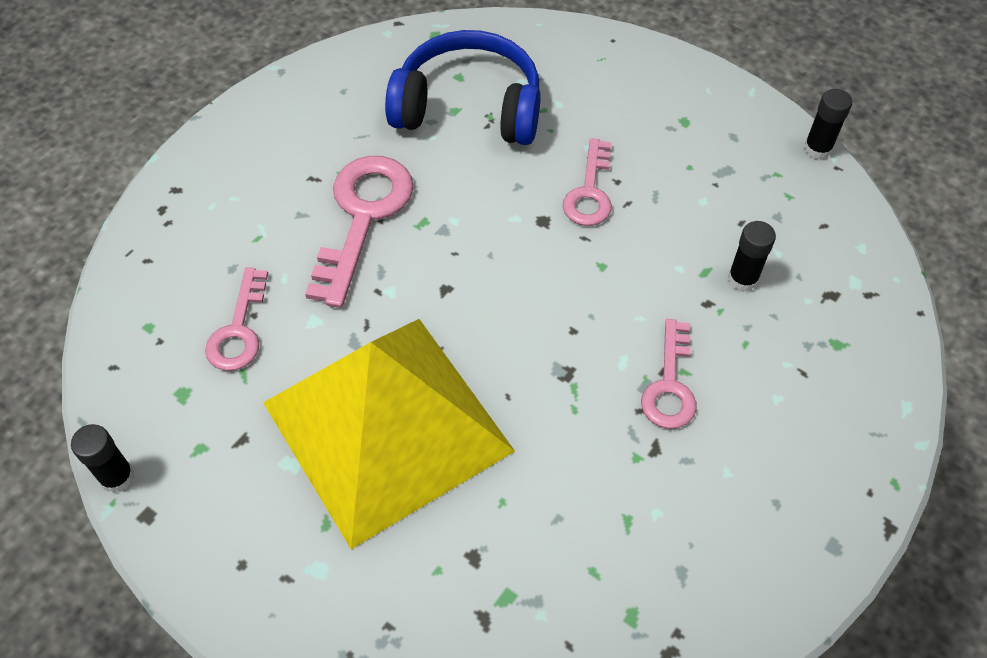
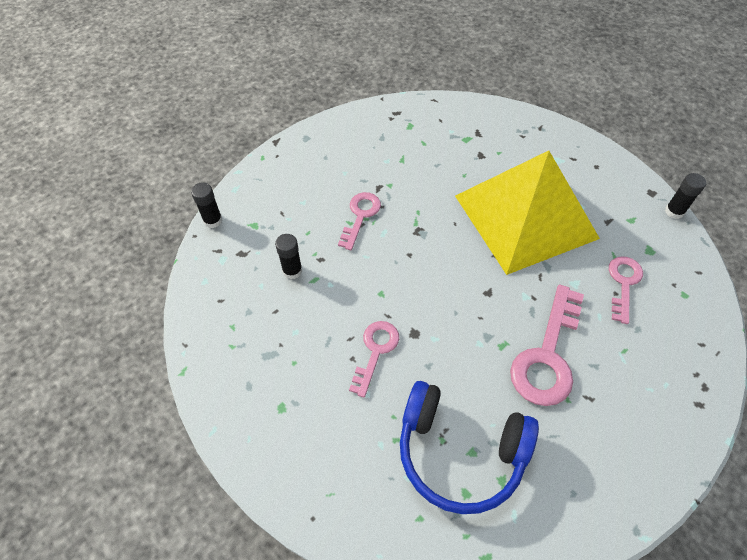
camera: 170 degrees left, 0 degrees up
black glue stick [804,89,852,160] -> black glue stick moved to [191,182,222,228]

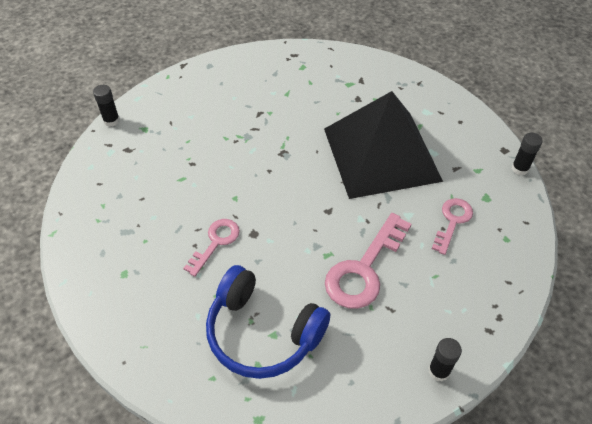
camera: 10 degrees right, 5 degrees down
black glue stick [275,234,302,279] -> black glue stick moved to [428,338,462,381]
pink key [338,192,381,250] -> none
yellow pyramid [455,151,600,275] -> black pyramid [324,91,443,199]

